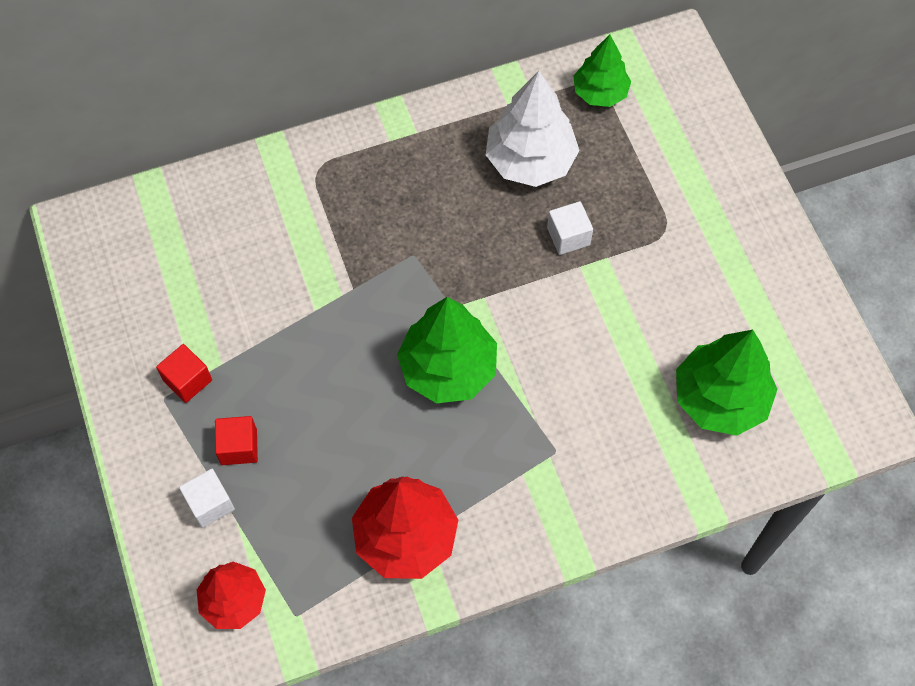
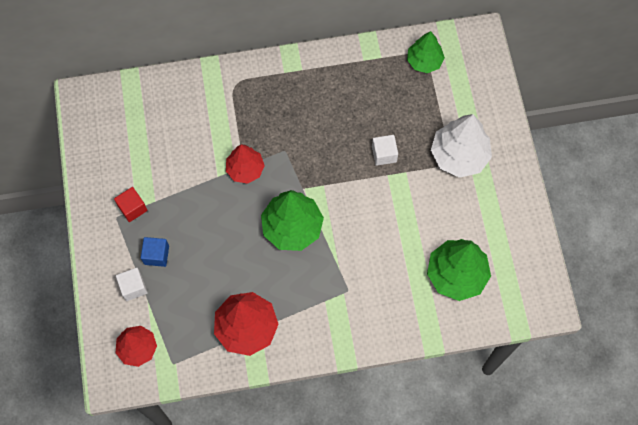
camera: 10 degrees right, 5 degrees up
red cube [215,416,258,465] -> blue cube [141,237,169,267]
white tree [486,71,580,187] -> white tree moved to [431,114,492,178]
none -> red tree [226,145,265,184]

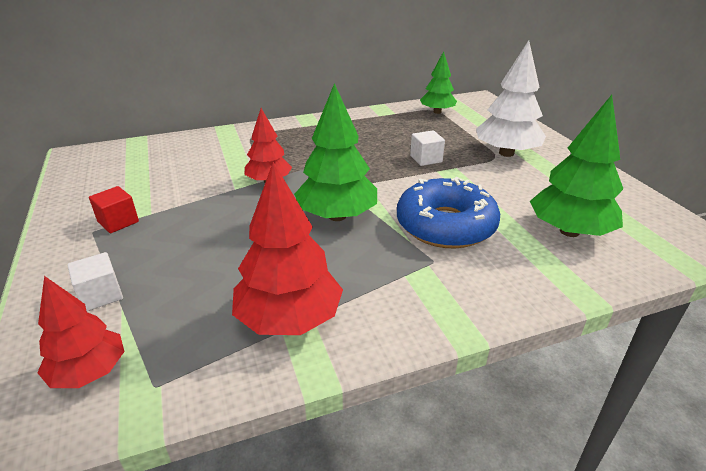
camera: 10 degrees left, 35 degrees down
blue cube [141,237,169,267] -> none
none -> blue donut [397,177,500,248]

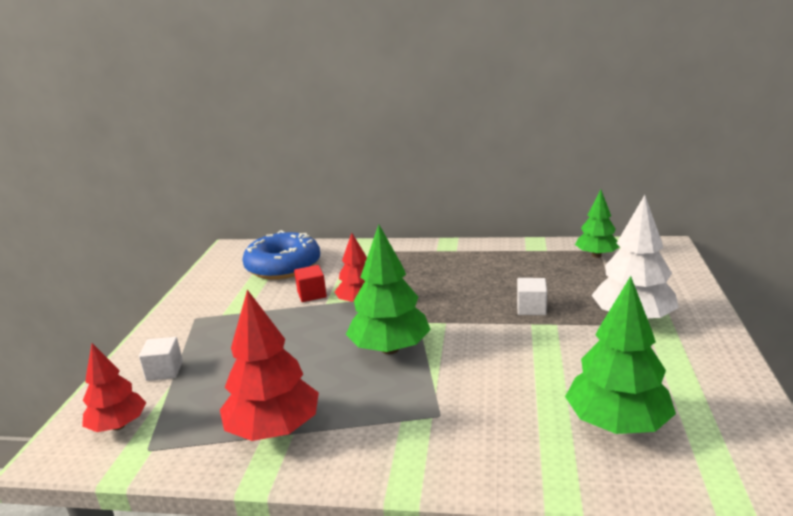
camera: 30 degrees right, 10 degrees down
red cube [89,186,139,233] -> red cube moved to [294,265,327,302]
blue donut [397,177,500,248] -> blue donut moved to [242,230,320,280]

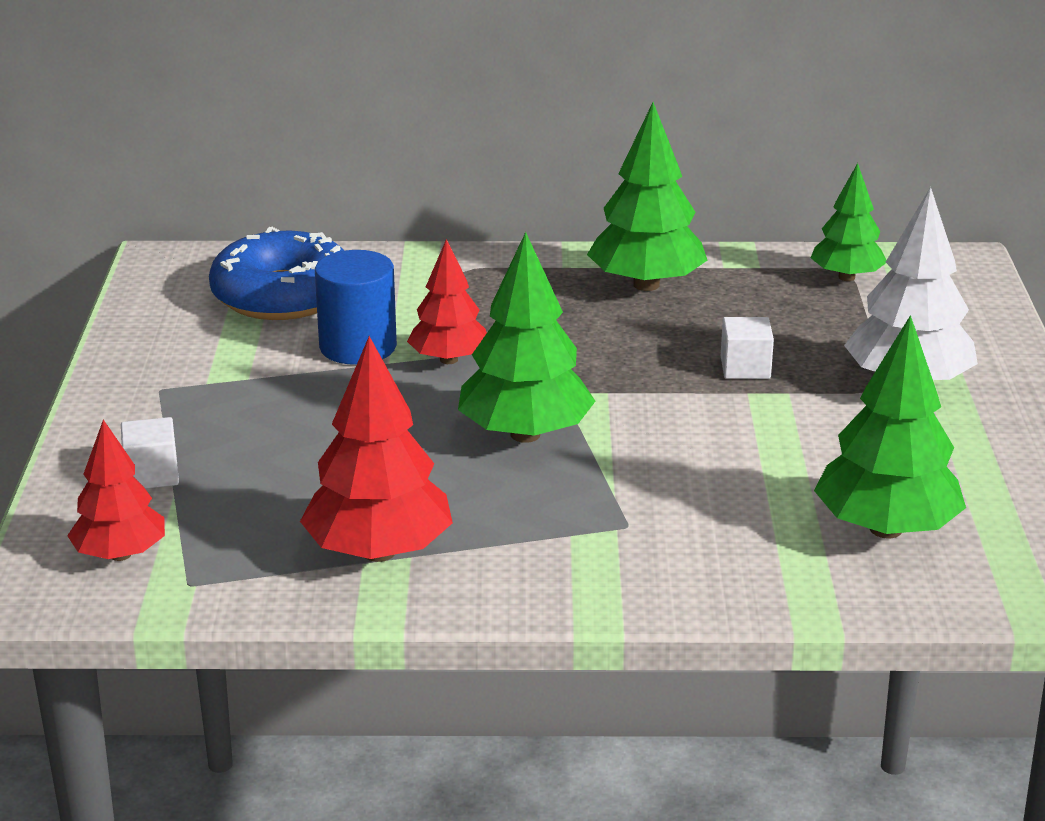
camera: 10 degrees left, 5 degrees up
red cube [294,265,327,302] -> blue cylinder [315,250,397,365]
none -> green tree [587,102,708,291]

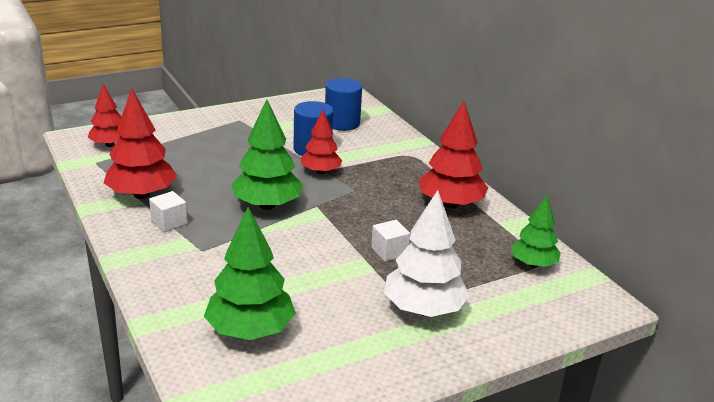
camera: 60 degrees right, 0 degrees up
white cube [121,417,179,489] -> white cube moved to [149,191,187,232]
blue donut [209,227,345,320] -> blue cylinder [325,78,362,131]
green tree [587,102,708,291] -> red tree [419,101,488,209]

